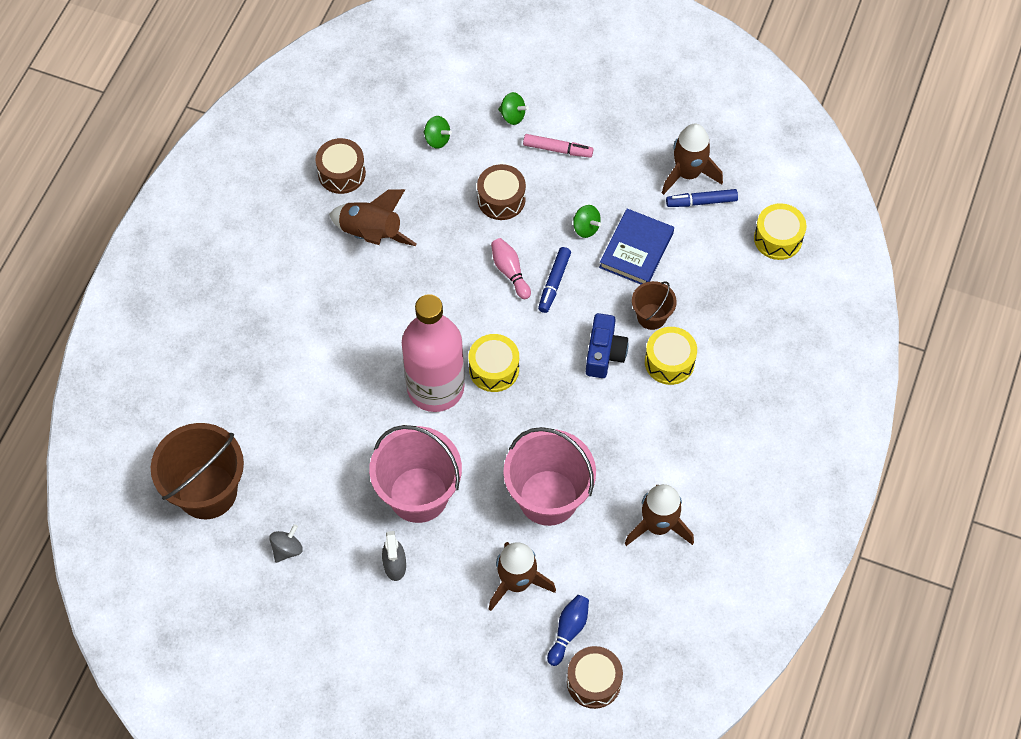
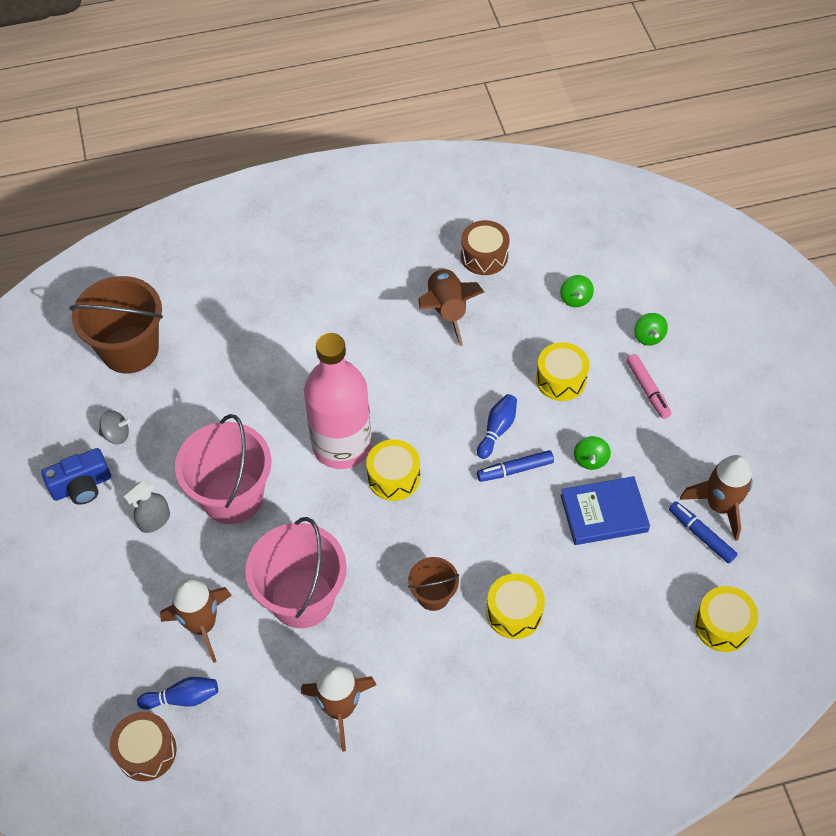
camera: 55 degrees right, 5 degrees down
brown drum [477,164,526,220] -> yellow drum [536,342,589,401]
pink bowling pin [491,238,531,299] -> blue bowling pin [477,394,517,459]
blue camera [586,313,629,378] -> blue camera moved to [41,448,111,505]
brown bucket [632,281,677,330] -> brown bucket moved to [408,557,459,611]

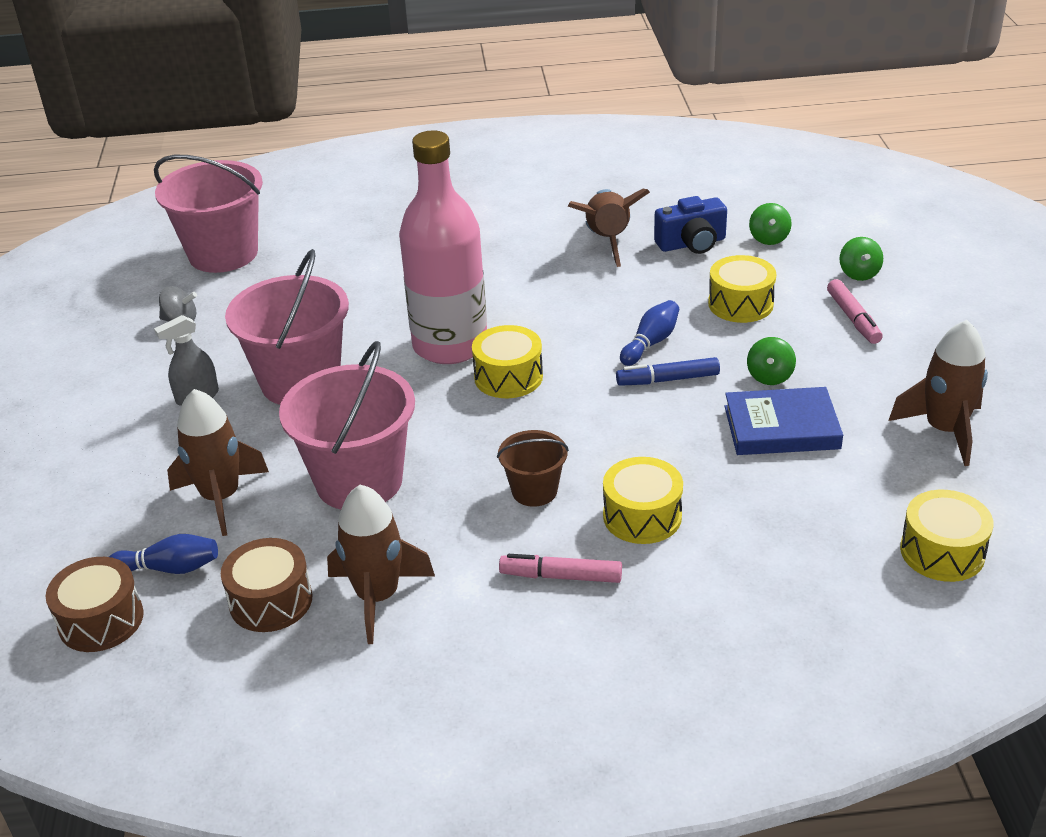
camera: 10 degrees right, 20 degrees down
blue camera [41,448,111,505] -> blue camera moved to [654,196,727,254]
brown bucket [69,276,163,374] -> pink bucket [154,155,263,273]
brown drum [461,220,510,275] -> brown drum moved to [221,538,312,632]
blue marker [669,501,737,563] -> none
none -> pink marker [499,554,622,583]

